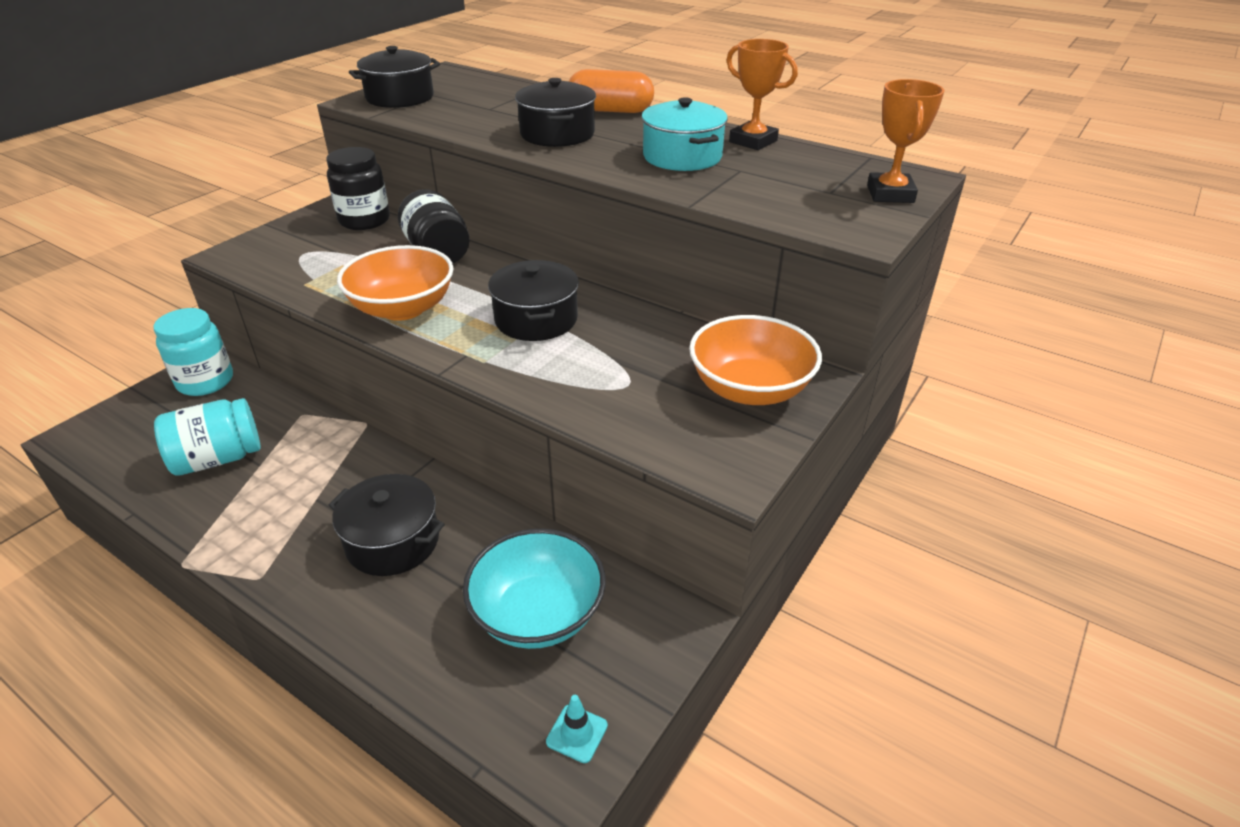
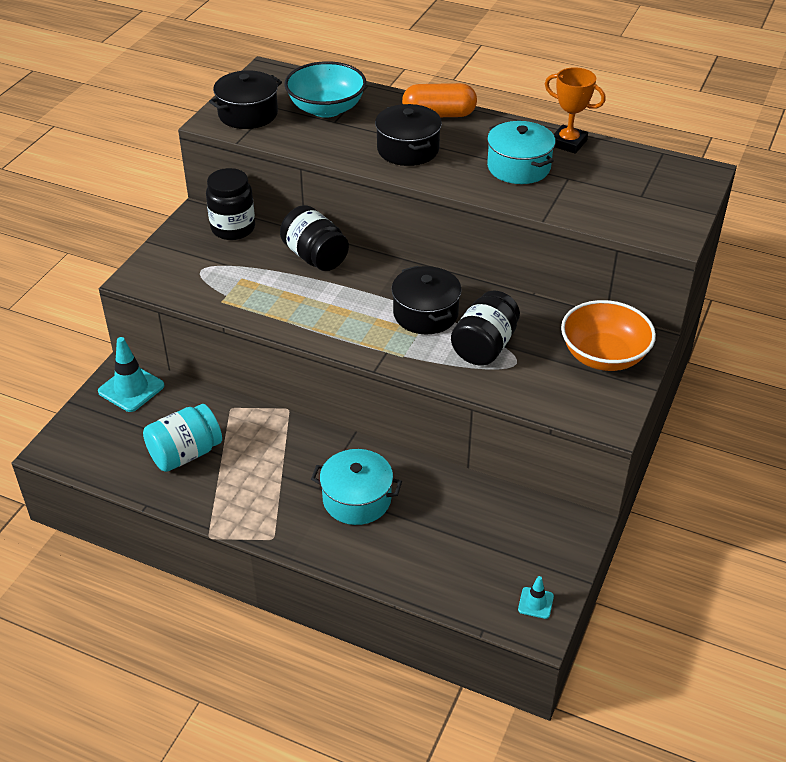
camera: 10 degrees left, 5 degrees up
turquoise jar [153,308,233,396] -> turquoise traffic cone [98,337,164,412]
black pot [329,474,445,576] -> turquoise pot [311,449,402,525]
orange bowl [337,245,454,321] -> none
turquoise bowl [463,529,606,649] -> turquoise bowl moved to [284,61,366,118]
orange trophy [867,79,945,203] -> none
none -> black jar [451,290,520,366]

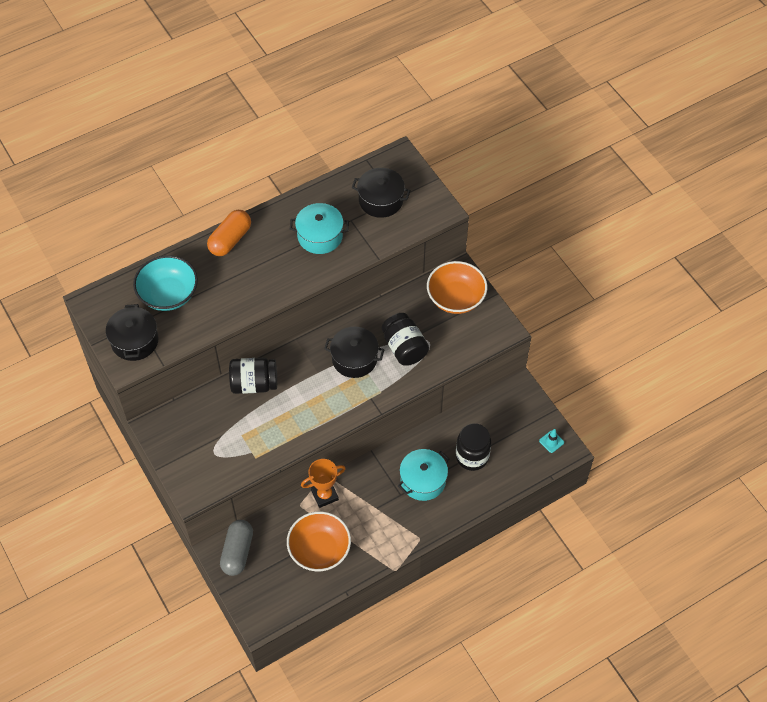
camera: 55 degrees left, 15 degrees up
turquoise traffic cone [98,337,164,412] -> grey capsule [220,520,253,576]
turquoise jar [143,404,222,472] -> orange bowl [287,511,351,571]
black jar [206,168,255,240] -> black jar moved to [456,423,491,471]
black pot [375,104,442,166] -> black pot moved to [352,168,411,218]
orange trophy [545,67,606,154] -> orange trophy moved to [301,459,346,508]

